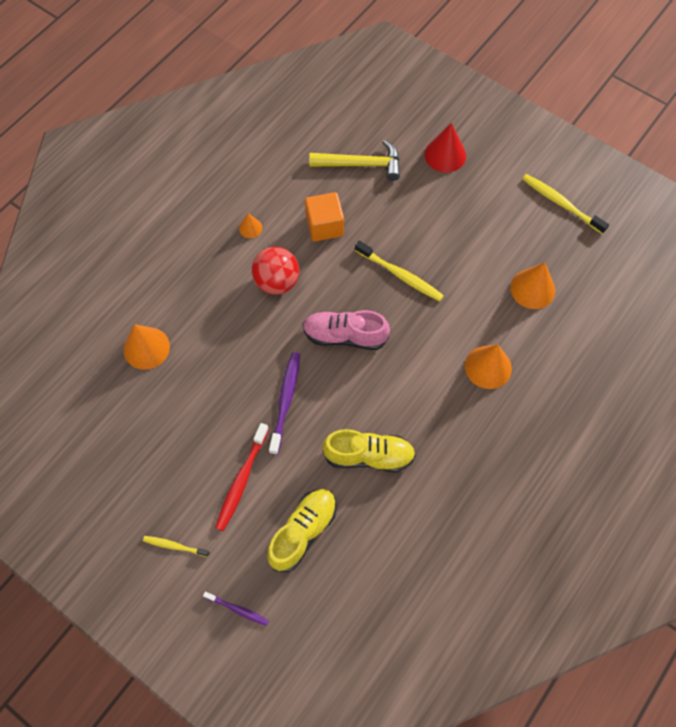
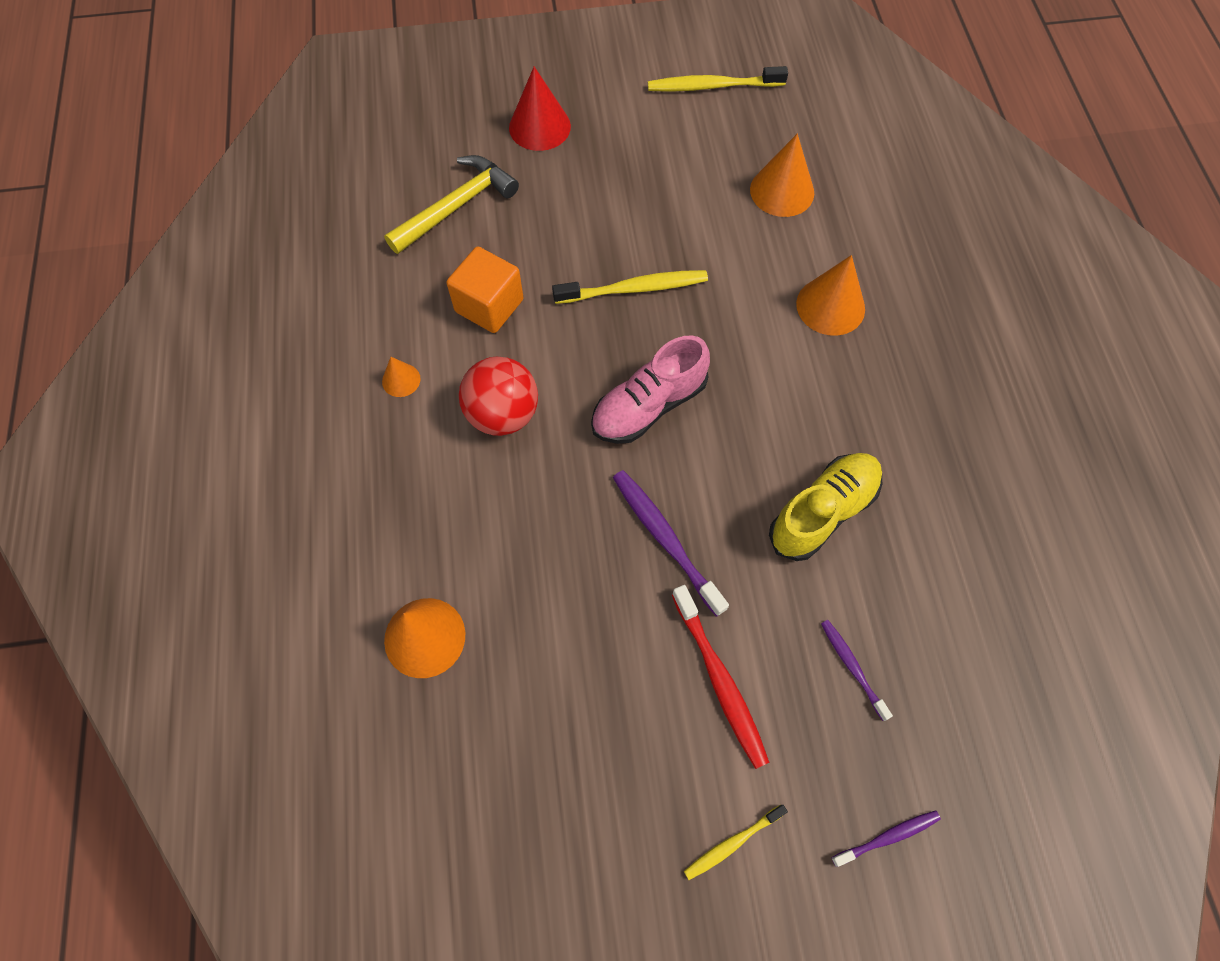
camera: 45 degrees left, 0 degrees up
yellow shoe [267,489,337,572] -> purple toothbrush [821,620,893,721]

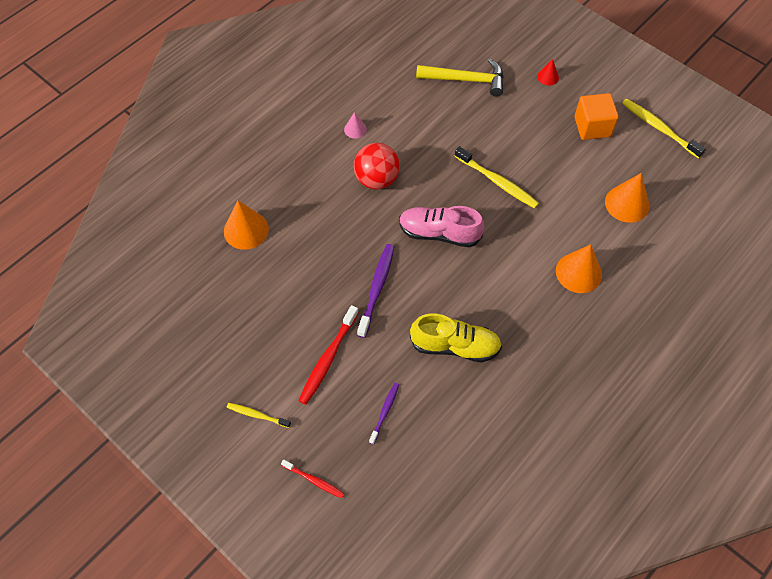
camera: 50 degrees right, 5 degrees down
orange cone [382,357,420,397] -> pink cone [344,112,367,139]
orange cube [446,246,524,333] -> orange cube moved to [574,93,619,140]
red cone [509,67,571,151] -> red cone [537,59,559,86], size x0.54
purple toothbrush [832,810,941,867] -> red toothbrush [281,459,345,498]

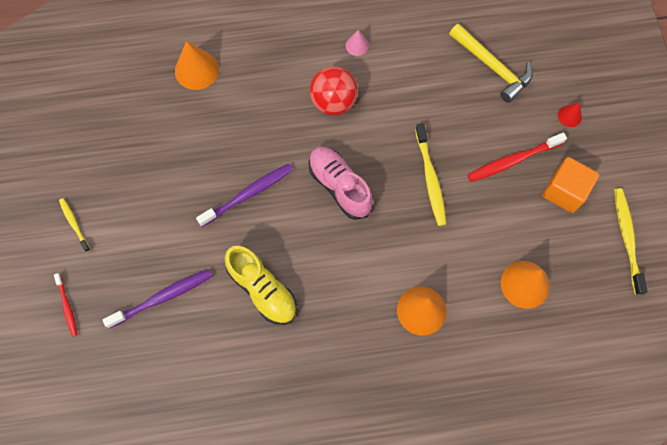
camera: 40 degrees right, 10 degrees up
red toothbrush [298,305,359,405] -> red toothbrush moved to [468,133,567,182]
purple toothbrush [369,383,399,444] -> purple toothbrush [103,269,213,329], size x1.71

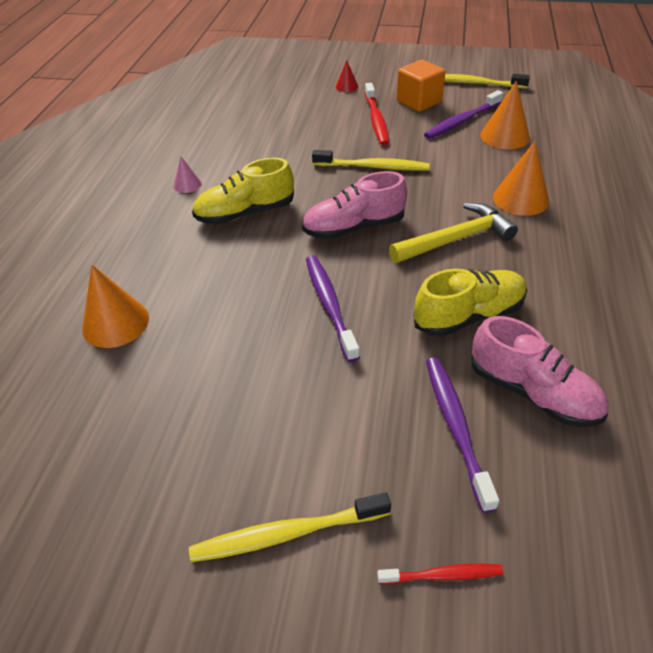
camera: 70 degrees left, 25 degrees down
yellow toothbrush [59,198,91,252] -> yellow toothbrush [189,493,391,562], size x1.71
red ball [310,66,358,115] -> yellow shoe [192,158,294,225]
yellow hammer [449,24,533,103] -> yellow hammer moved to [389,203,518,263]
none -> purple toothbrush [424,90,503,139]
none -> pink shoe [472,316,609,427]

